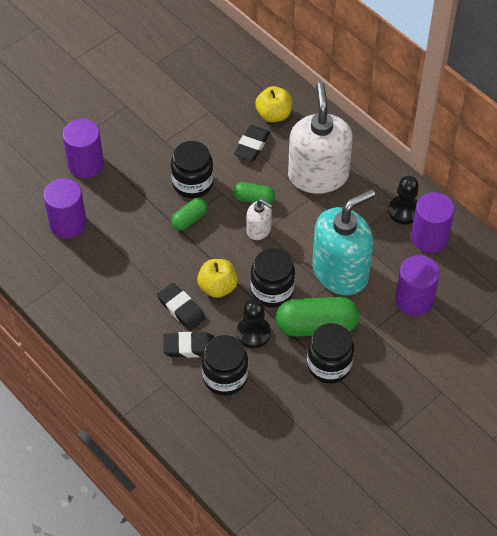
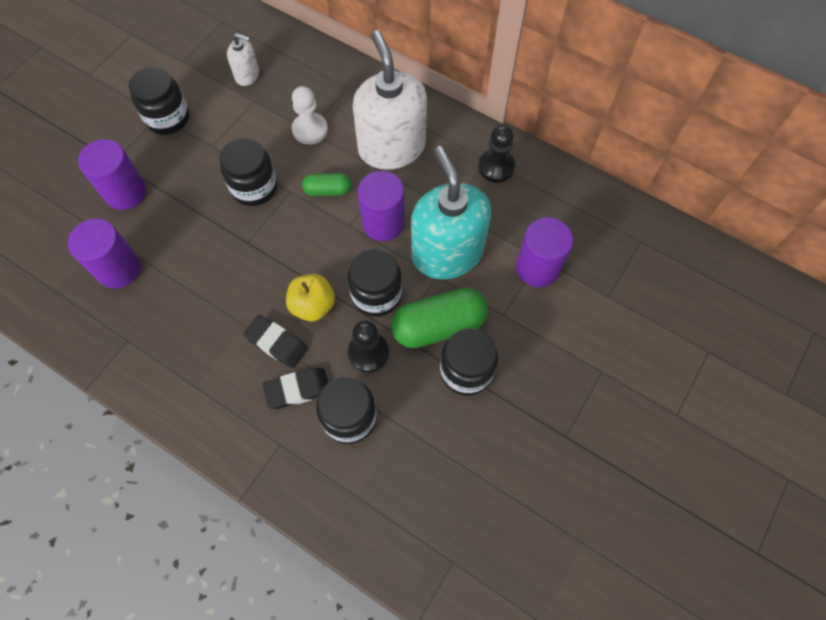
camera: 15 degrees left, 10 degrees up
green capsule [171,198,208,230] -> none
black eraser [234,125,270,161] -> white pawn [292,86,328,145]
white soap dispenser [247,199,273,240] -> white soap dispenser moved to [227,33,259,86]
yellow apple [255,86,292,122] -> none
turquoise soap dispenser [312,189,375,295] -> turquoise soap dispenser turned 60 degrees counterclockwise [411,146,491,279]
purple cylinder [411,192,455,253] -> purple cylinder moved to [358,171,405,241]
none -> black jar [129,67,189,135]

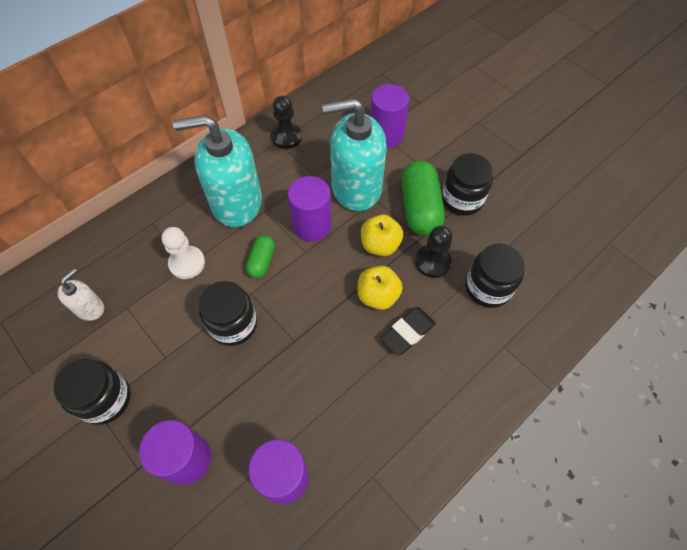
camera: 75 degrees left, 5 degrees down
black eraser [263,368,328,409] -> none
black jar [348,248,402,317] -> yellow apple [361,215,403,256]
white soap dispenser [353,30,427,170] -> turquoise soap dispenser [173,115,262,227]

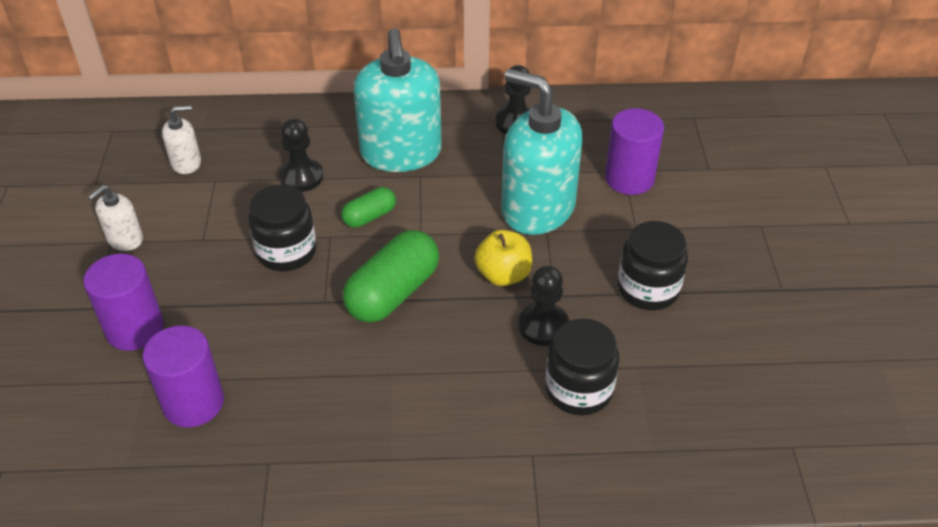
camera: 40 degrees right, 15 degrees down
black jar [54,359,131,425] -> white soap dispenser [88,185,143,251]
white pawn [161,227,205,279] -> black pawn [279,118,323,192]
turquoise soap dispenser [173,115,262,227] -> turquoise soap dispenser turned 135 degrees counterclockwise [354,28,442,172]
purple cylinder [288,176,332,242] -> none
yellow apple [358,266,403,310] -> none
black eraser [381,307,436,356] -> none
green capsule [401,161,445,236] -> green capsule moved to [343,230,439,323]

